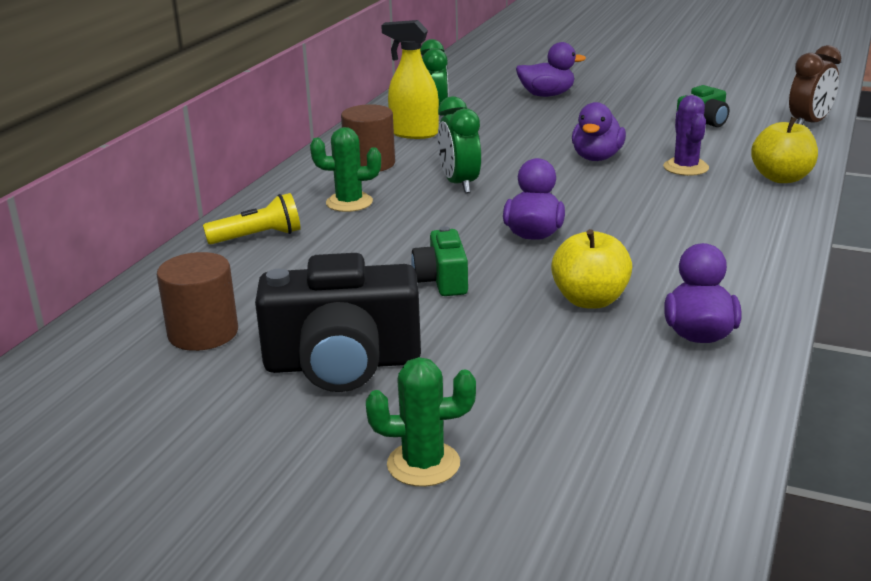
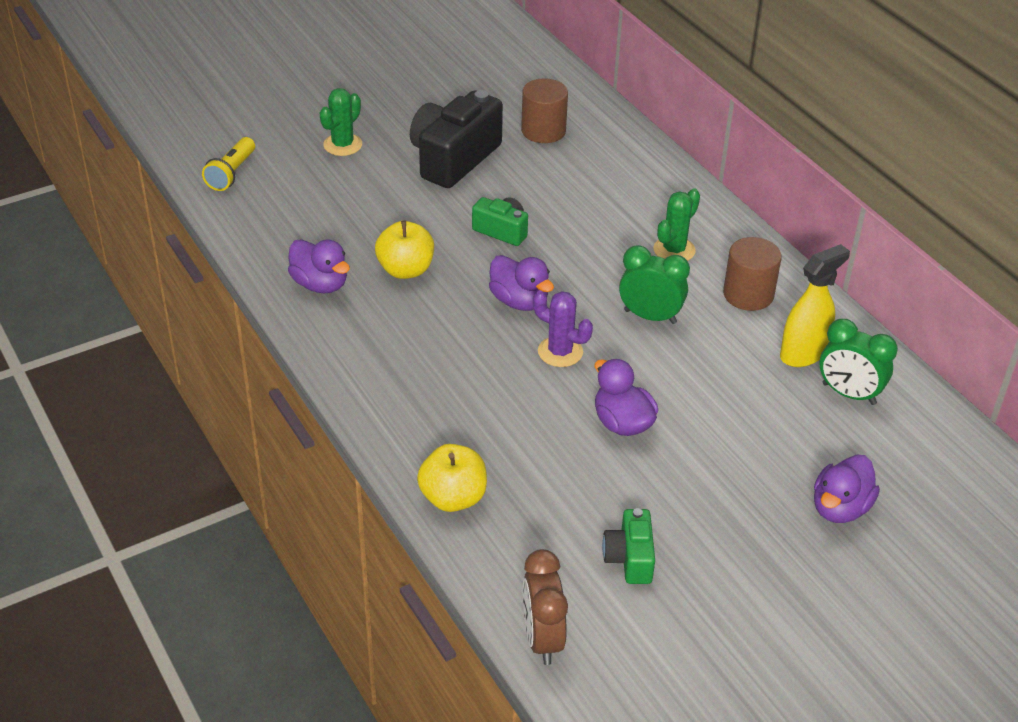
camera: 125 degrees right, 15 degrees up
yellow flashlight [203,193,301,244] -> yellow flashlight moved to [202,137,255,191]
purple cactus [663,95,709,176] -> purple cactus moved to [533,291,593,367]

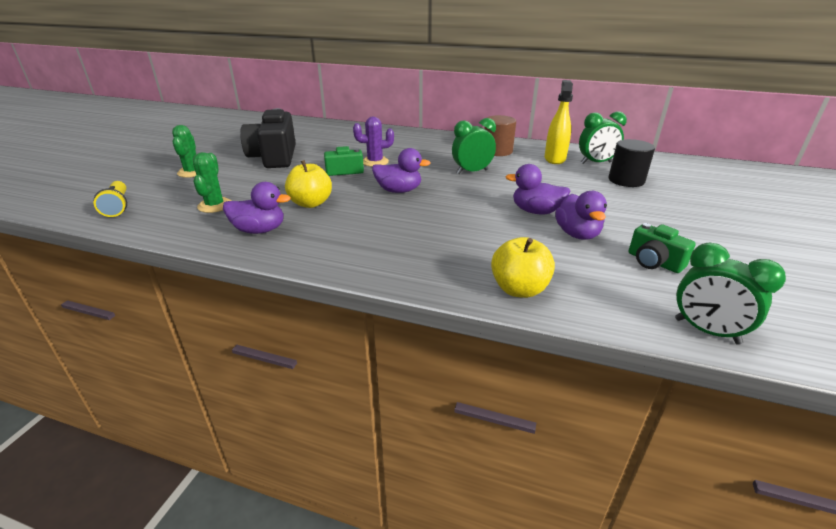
camera: 40 degrees left, 10 degrees down
brown cylinder [521,78,568,143] -> none
brown clock [523,549,568,665] -> green clock [675,243,786,345]
purple cactus [533,291,593,367] -> purple cactus moved to [353,117,394,167]
green cactus [654,188,700,261] -> green cactus moved to [193,152,231,213]
purple duck [814,455,880,523] -> purple duck moved to [555,191,607,240]
none -> black cylinder [609,139,655,187]

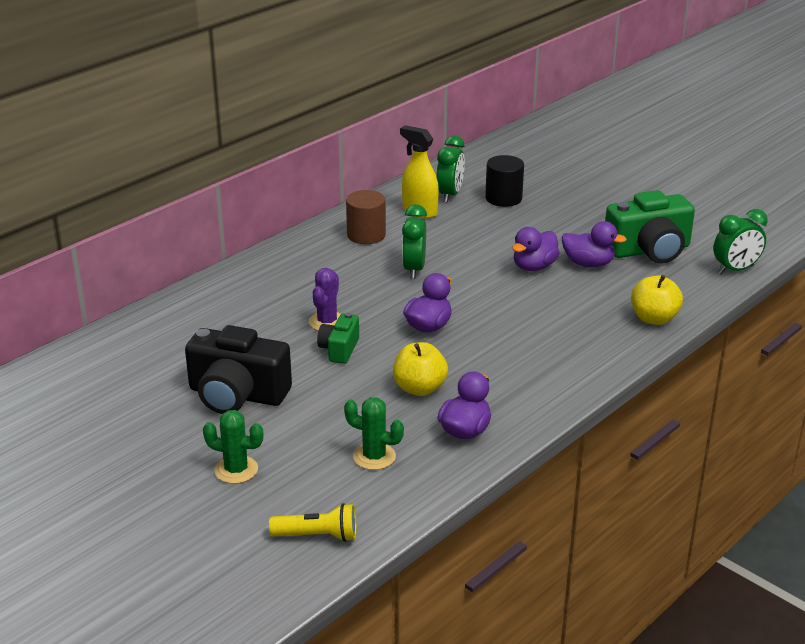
camera: 65 degrees left, 0 degrees up
green camera [629,223,696,273] -> green camera [605,190,695,263], size x1.89

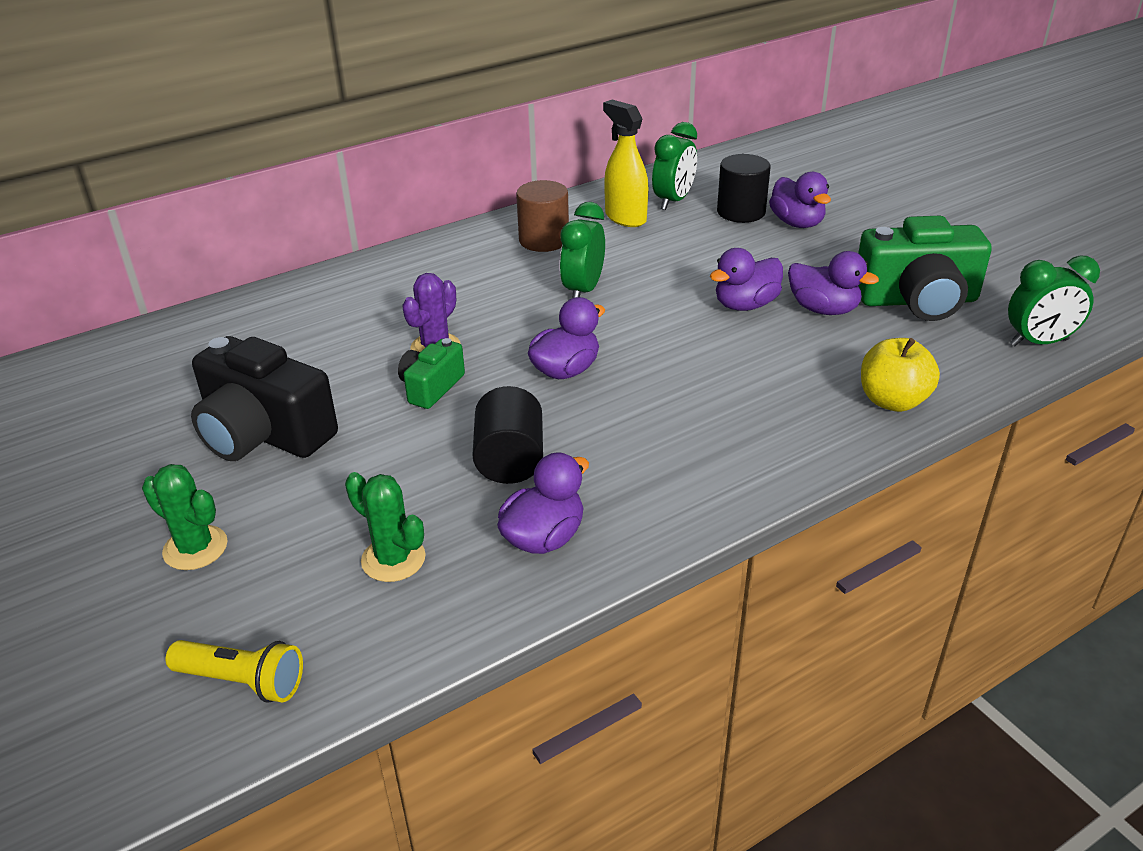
camera: 15 degrees right, 5 degrees up
yellow apple [393,342,448,396] -> black cylinder [472,386,543,484]
none -> purple duck [769,172,831,228]

